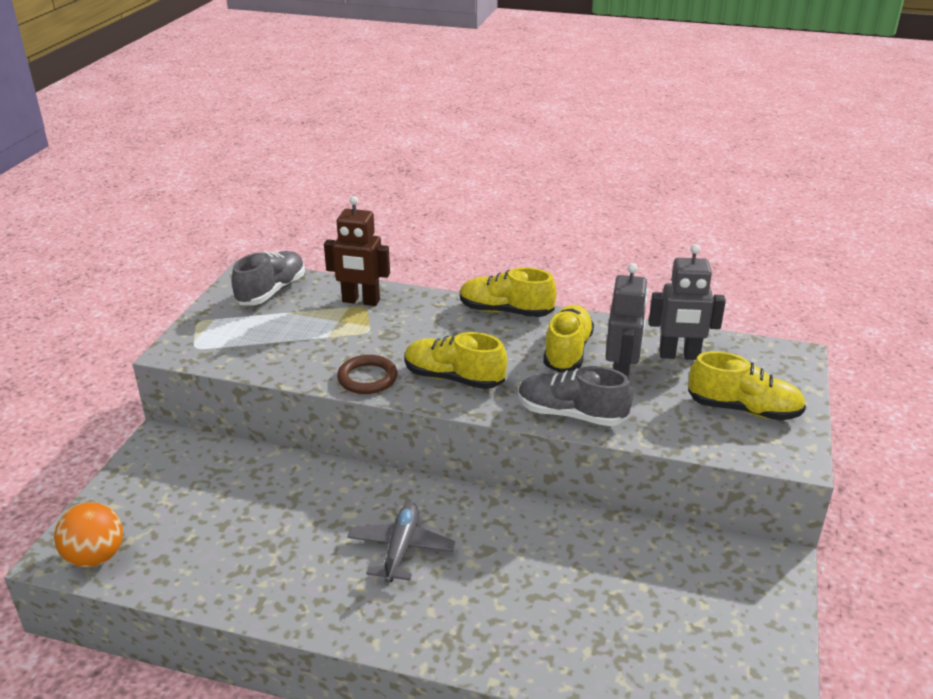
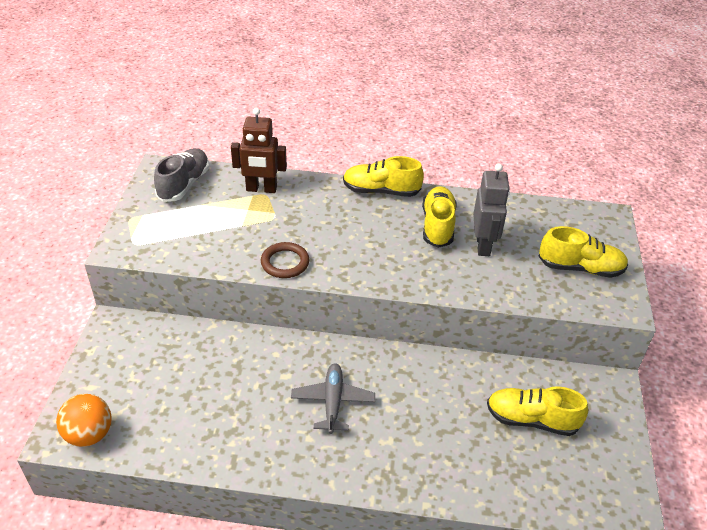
camera: 10 degrees left, 10 degrees up
yellow shoe [404,332,507,389] -> yellow shoe moved to [487,386,588,436]
grey shoe [518,366,633,426] -> none
grey robot [649,244,726,360] -> none

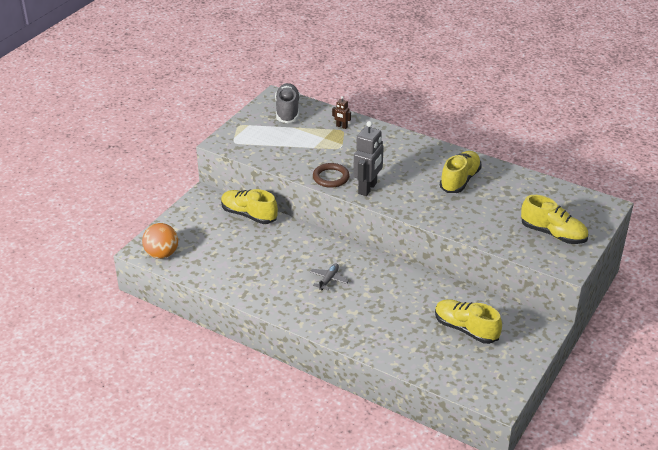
camera: 25 degrees right, 5 degrees down
grey shoe [154,148,209,202] -> grey shoe turned 45 degrees counterclockwise [275,83,300,123]
brown robot [231,108,287,193] -> brown robot [332,96,351,129], size x0.48
grey plane [291,363,375,434] -> grey plane [310,263,349,290], size x0.66
yellow shoe [343,156,424,197] -> yellow shoe moved to [221,189,278,224]
grey robot [473,163,510,256] -> grey robot moved to [353,121,384,196]

